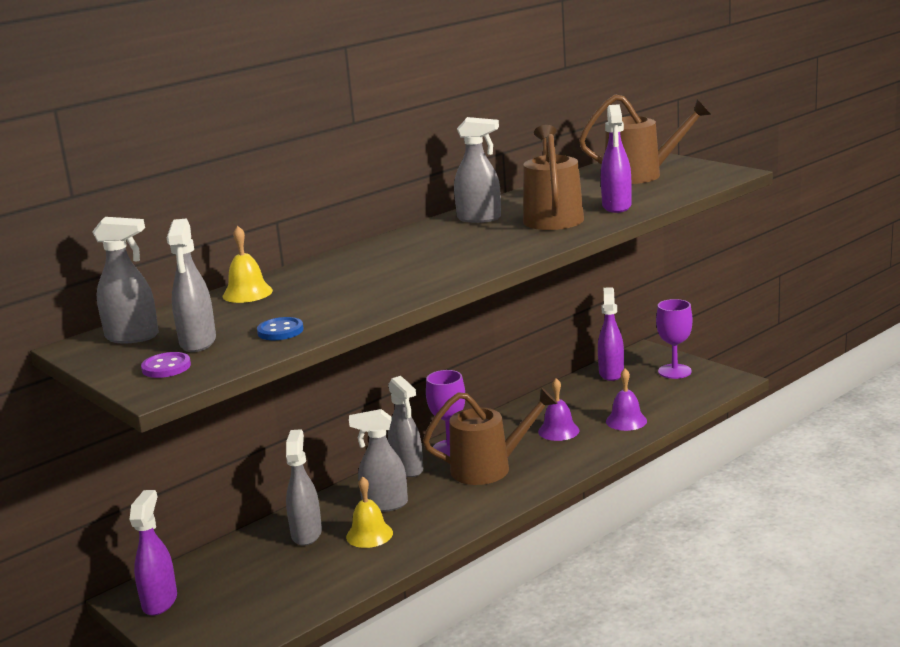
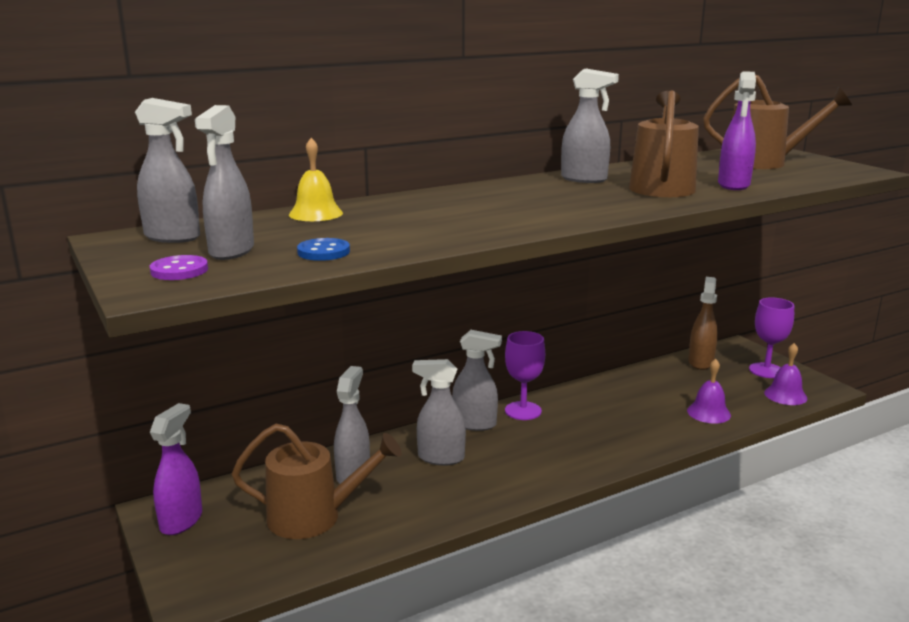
camera: 10 degrees right, 0 degrees up
yellow bell [346,476,393,548] -> none
grey spray bottle [388,376,423,477] -> grey spray bottle turned 60 degrees counterclockwise [452,330,502,431]
brown watering can [423,388,558,485] -> brown watering can moved to [232,424,402,539]
purple bell [538,378,579,441] -> purple bell moved to [764,343,807,405]
purple spray bottle [598,287,624,381] -> brown spray bottle [688,277,718,370]

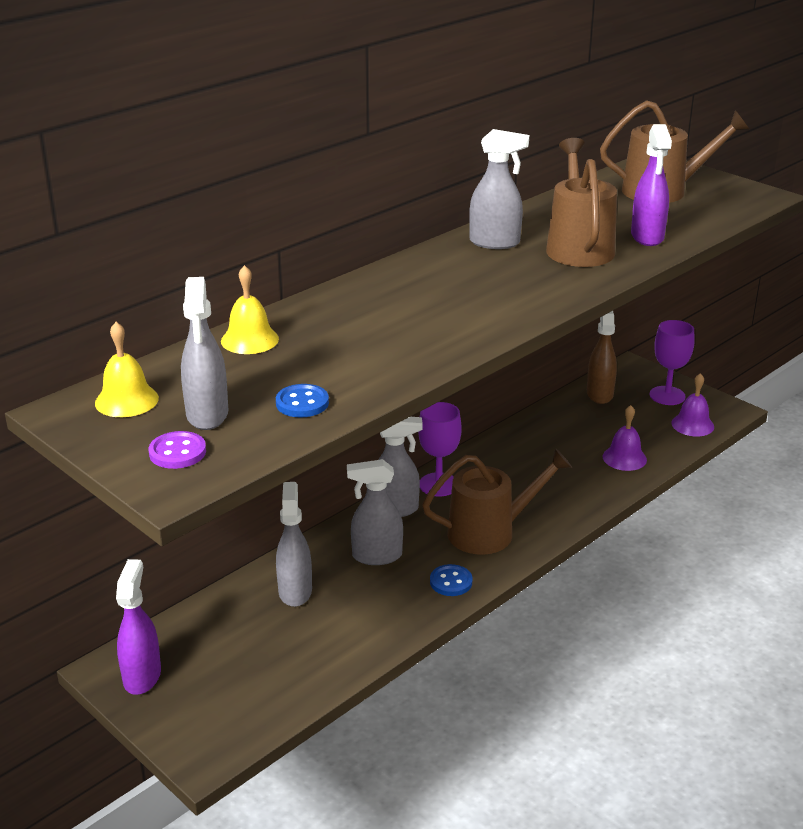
camera: 15 degrees left, 10 degrees up
grey spray bottle [135,98,200,243] -> yellow bell [95,322,159,417]
brown watering can [232,424,402,539] -> brown watering can moved to [422,448,572,555]
none -> blue button [430,564,473,596]

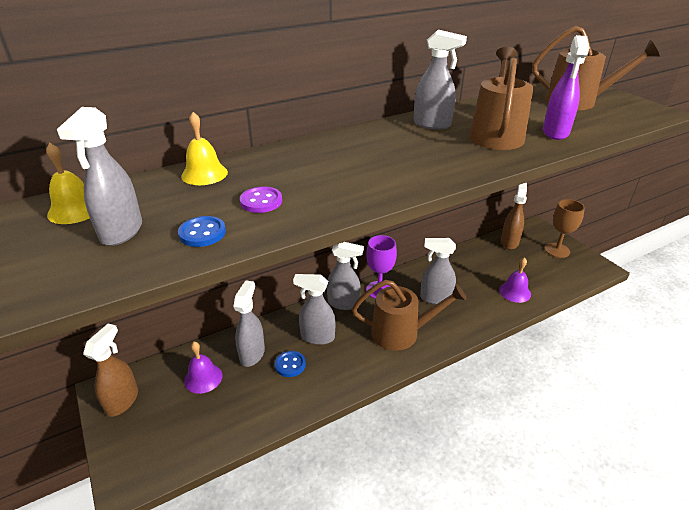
camera: 15 degrees right, 5 degrees up
purple spray bottle [116,559,161,695] -> brown spray bottle [83,323,138,417]
purple button [149,431,206,469] -> purple button moved to [240,187,282,213]
blue button [430,564,473,596] -> blue button moved to [275,351,306,377]
purple goblet [650,320,694,405] -> brown goblet [545,199,585,258]
purple bell [671,373,714,436] -> purple bell moved to [184,342,222,394]
none -> grey spray bottle [420,238,456,304]

